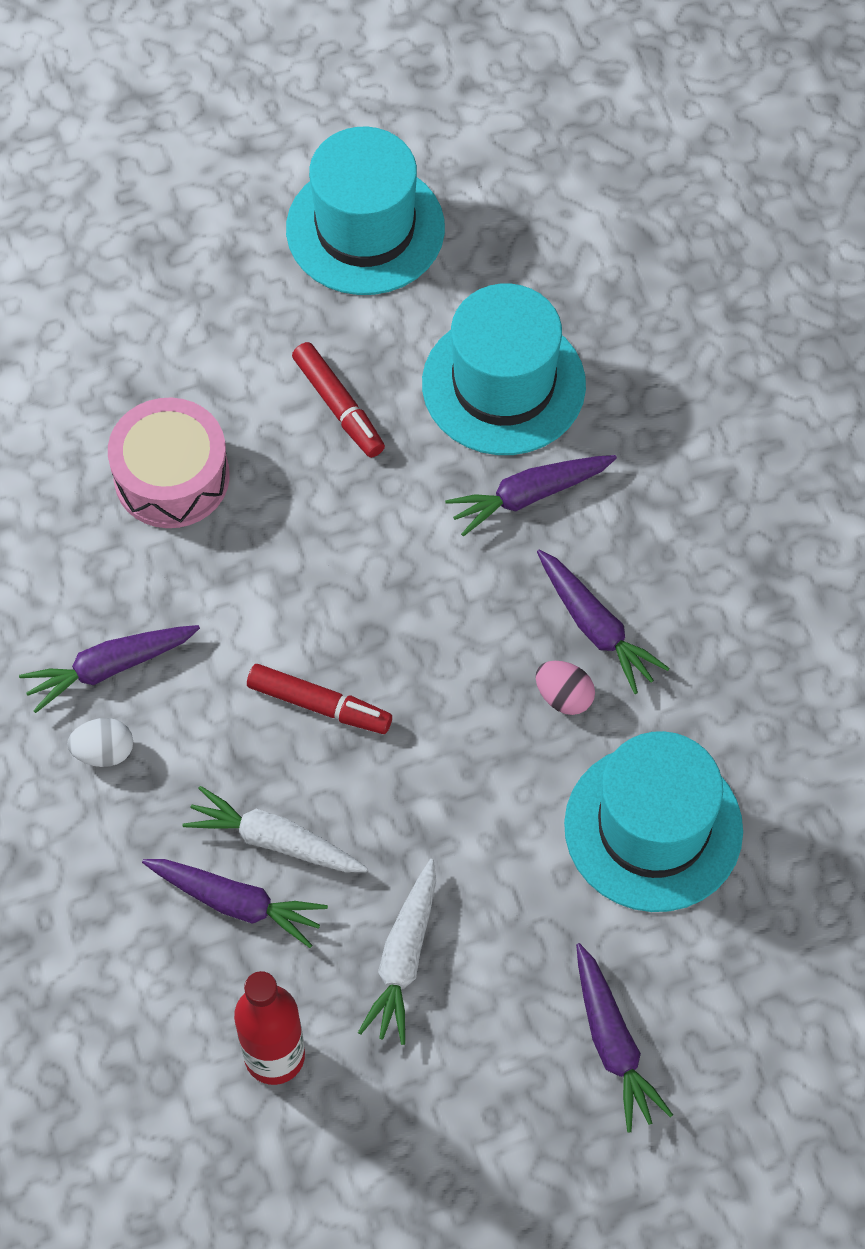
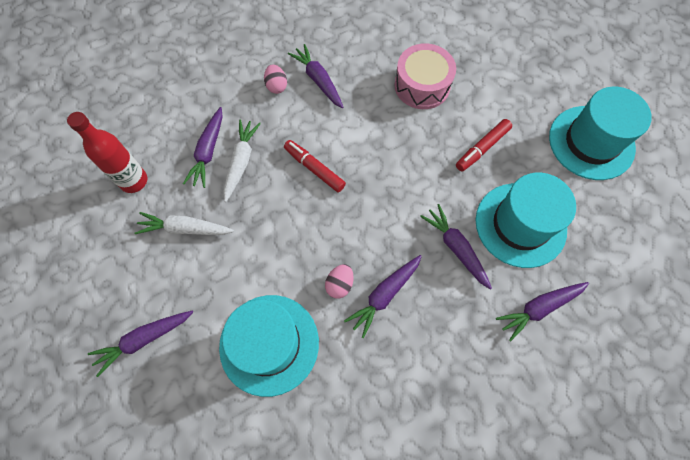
camera: 80 degrees right, 5 degrees up
white egg [67,718,133,767] -> pink egg [264,64,287,94]
red marker [247,664,392,734] -> red marker turned 120 degrees clockwise [284,140,346,192]
none -> purple carrot [496,282,589,341]

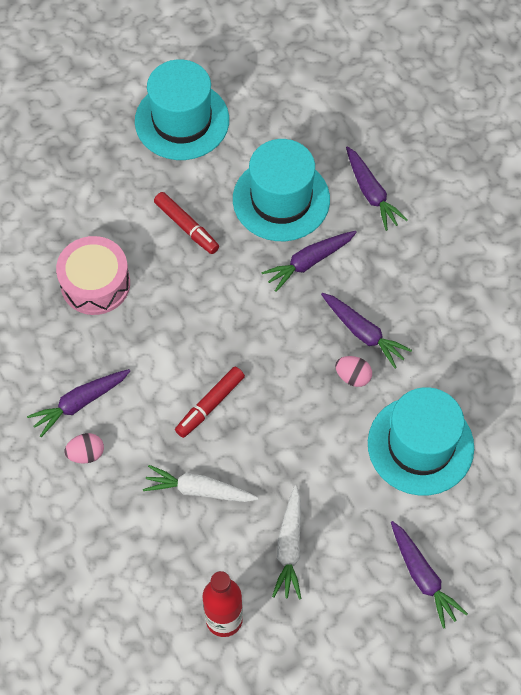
camera: 90 degrees left, 5 degrees down
purple carrot [183,107,223,188] -> none

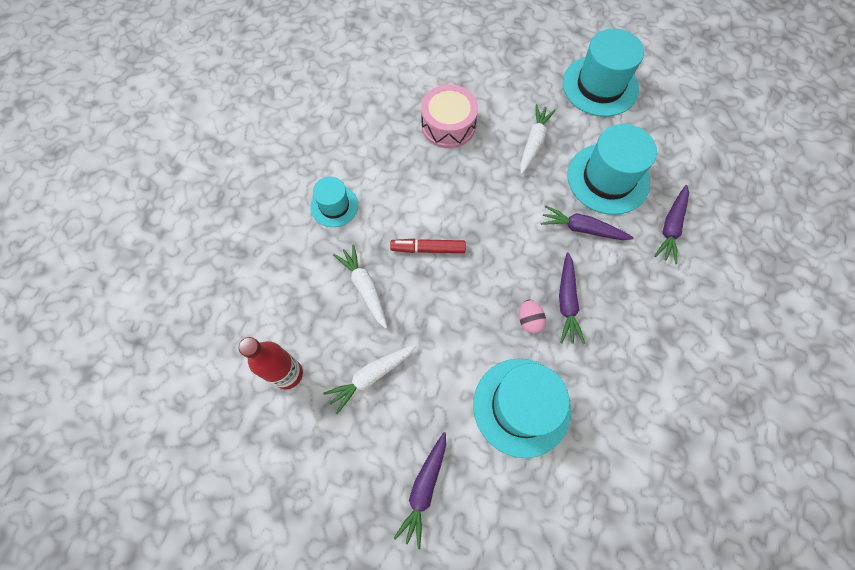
camera: 50 degrees right, 5 degrees up
purple carrot [27,369,130,437] -> none
pink egg [64,433,104,463] -> turquoise hat [310,177,358,227]
red marker [154,192,219,254] -> white carrot [520,104,556,174]

